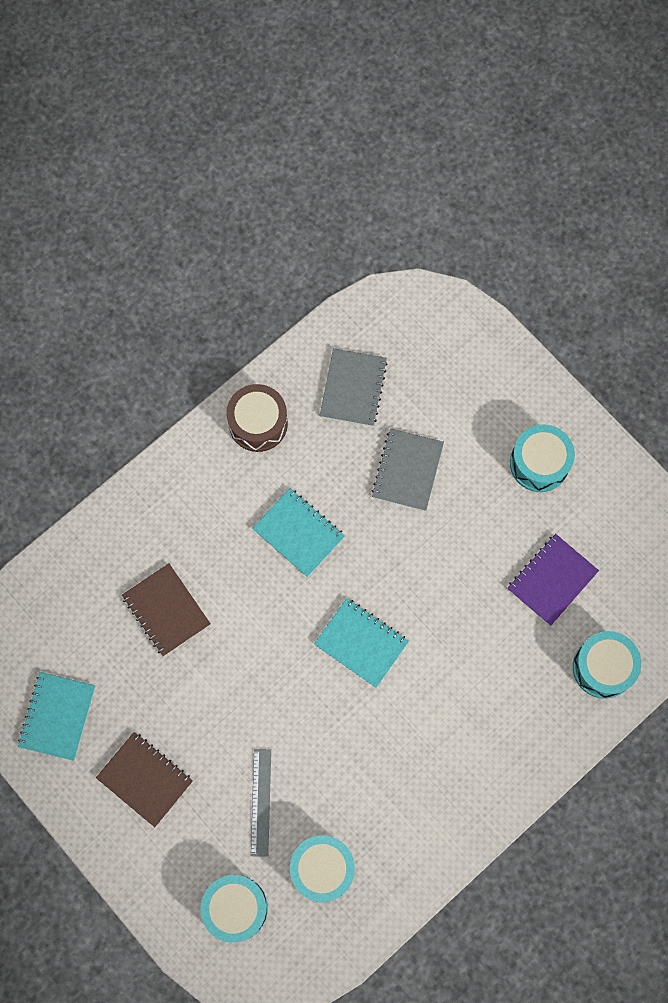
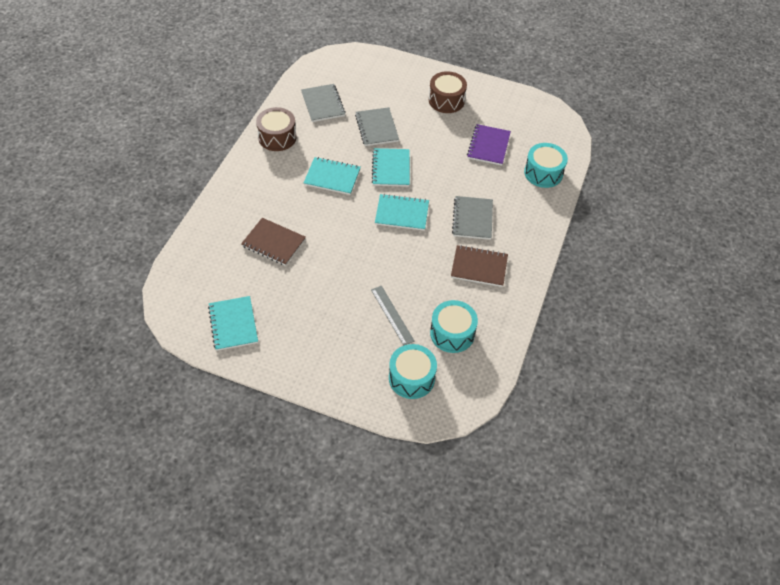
camera: 30 degrees left, 20 degrees down
brown notebook [96,732,193,827] -> brown notebook moved to [451,245,508,287]
turquoise drum [510,425,575,492] -> brown drum [429,71,467,113]
none -> turquoise notebook [371,148,410,187]
none -> grey notebook [452,196,493,240]

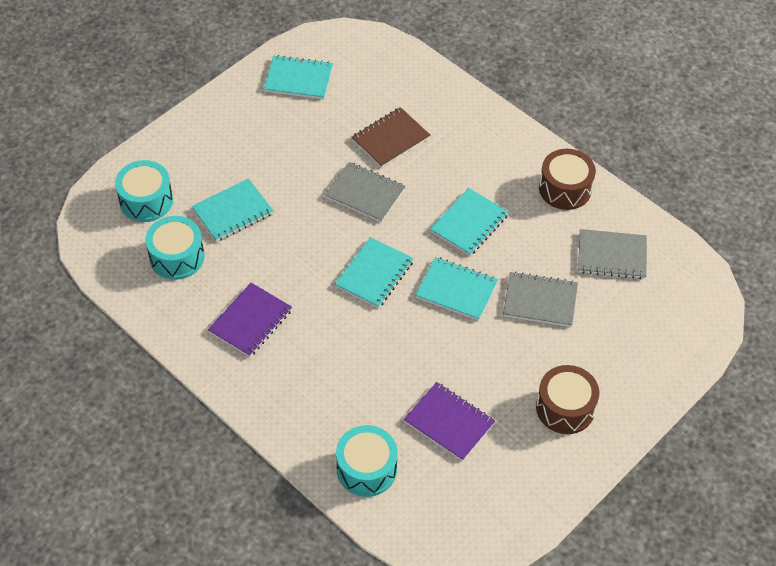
camera: 115 degrees right, 0 degrees up
grey ruler [371,286,415,346] -> turquoise notebook [191,178,273,242]
brown notebook [451,245,508,287] -> purple notebook [208,283,292,357]
grey notebook [452,196,493,240] -> grey notebook moved to [325,162,406,222]

